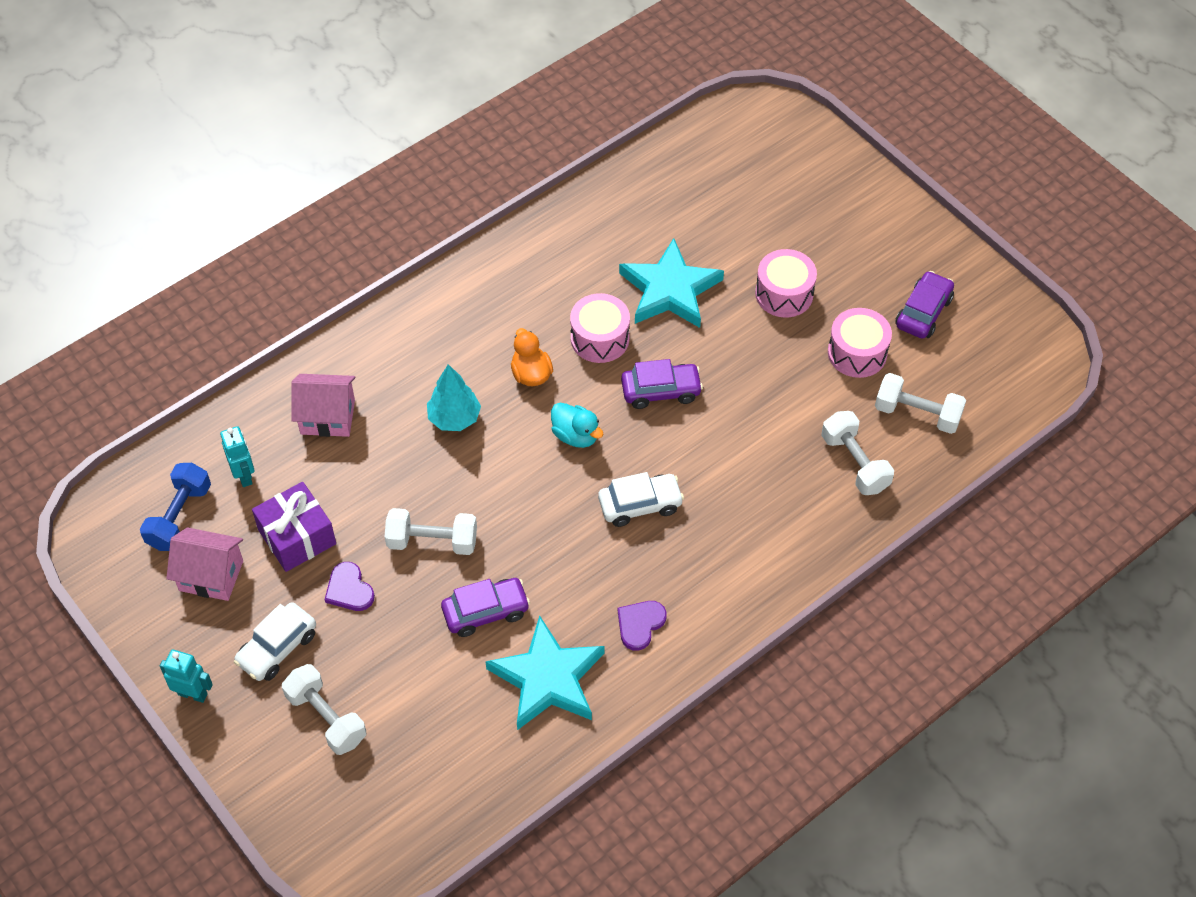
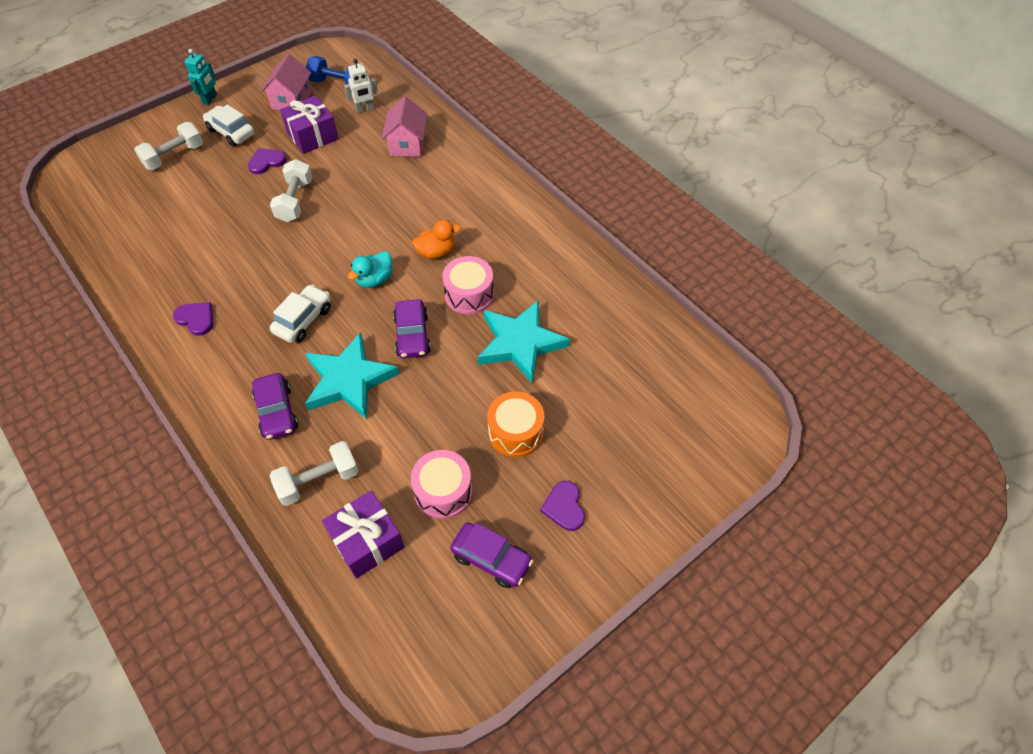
camera: 90 degrees right, 0 degrees up
turquoise robot [220,426,255,487] -> white robot [344,59,378,113]
turquoise tree [427,364,481,431] -> none
purple car [441,578,530,637] -> purple car moved to [252,373,298,440]
turquoise star [485,615,604,730] -> turquoise star moved to [305,332,399,419]
white car [598,472,684,527] -> white car turned 135 degrees counterclockwise [270,284,331,343]
pink drum [755,249,817,317] -> orange drum [487,391,544,457]
white dumbbell [875,373,966,434] -> purple gift [322,490,405,579]
none -> purple heart [540,481,585,531]

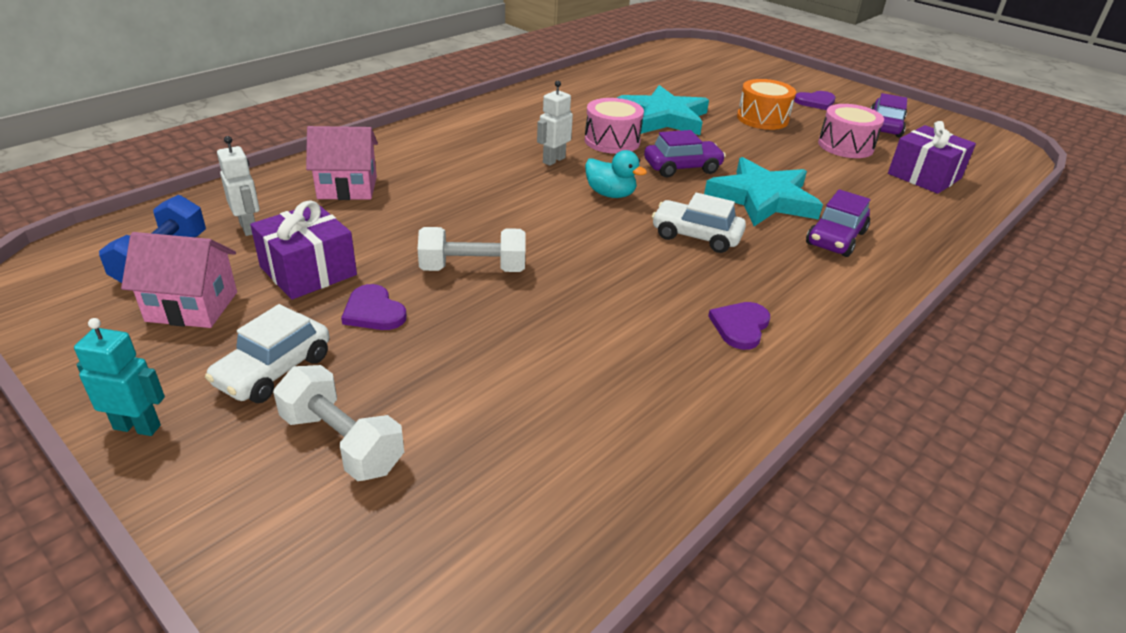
camera: 100 degrees left, 20 degrees down
purple car [252,373,298,440] -> purple car turned 150 degrees clockwise [806,189,870,257]
white dumbbell [270,441,359,506] -> none
orange duck [412,220,461,259] -> white robot [537,81,573,166]

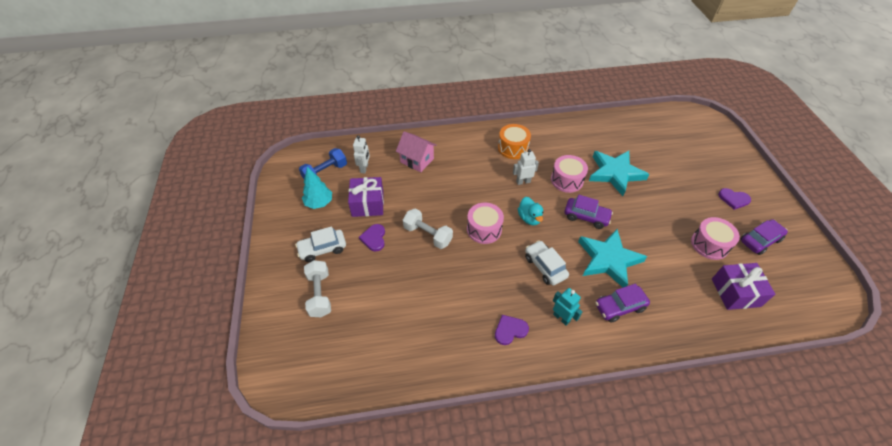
camera: 40 degrees right, 15 degrees up
turquoise robot [74,318,165,436] -> turquoise robot moved to [553,288,582,326]
pink house [121,232,237,328] -> turquoise tree [302,167,332,209]
orange drum [737,79,796,130] -> orange drum moved to [498,124,531,159]
none -> pink drum [467,202,504,244]

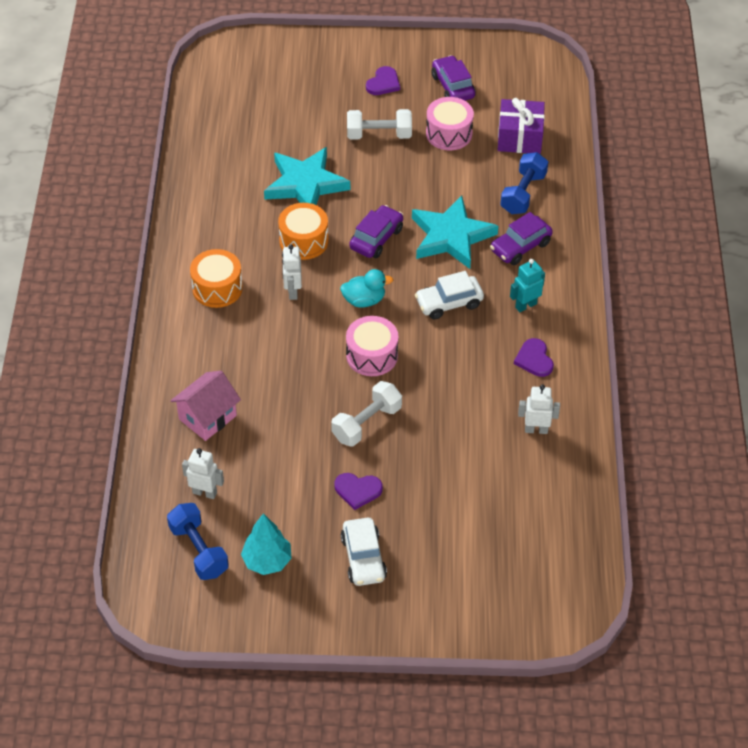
camera: 80 degrees left, 0 degrees up
white dumbbell [304,260,331,317] -> white dumbbell moved to [347,109,412,140]
purple gift [348,177,384,217] -> none
pink drum [551,155,588,193] -> orange drum [278,203,329,260]
purple car [595,284,650,323] -> purple car turned 60 degrees clockwise [490,212,553,265]
none -> blue dumbbell [500,152,548,214]
none -> white robot [518,384,560,434]

